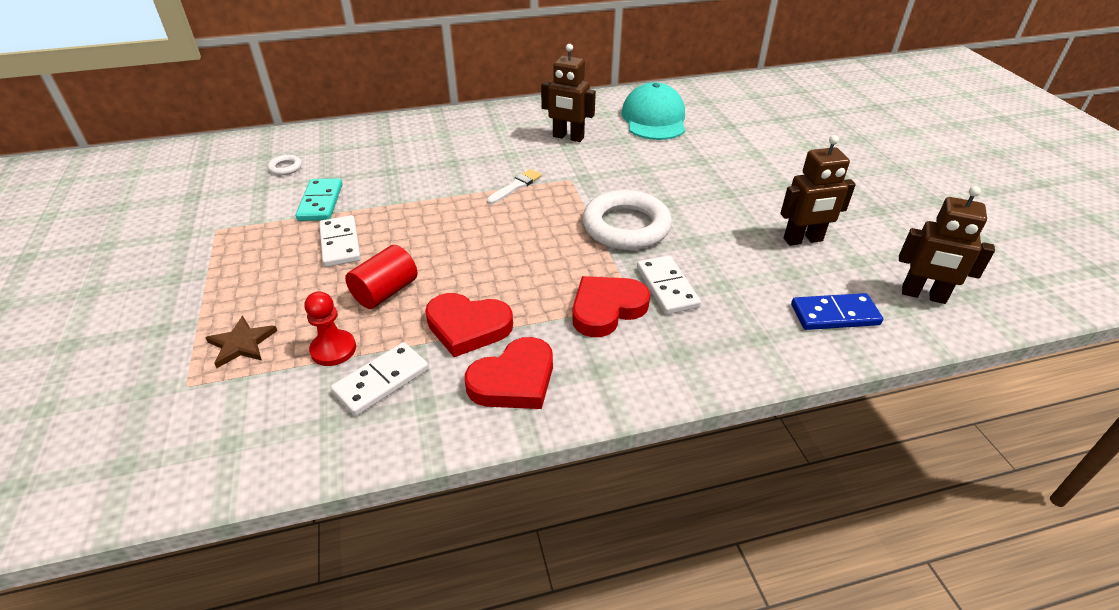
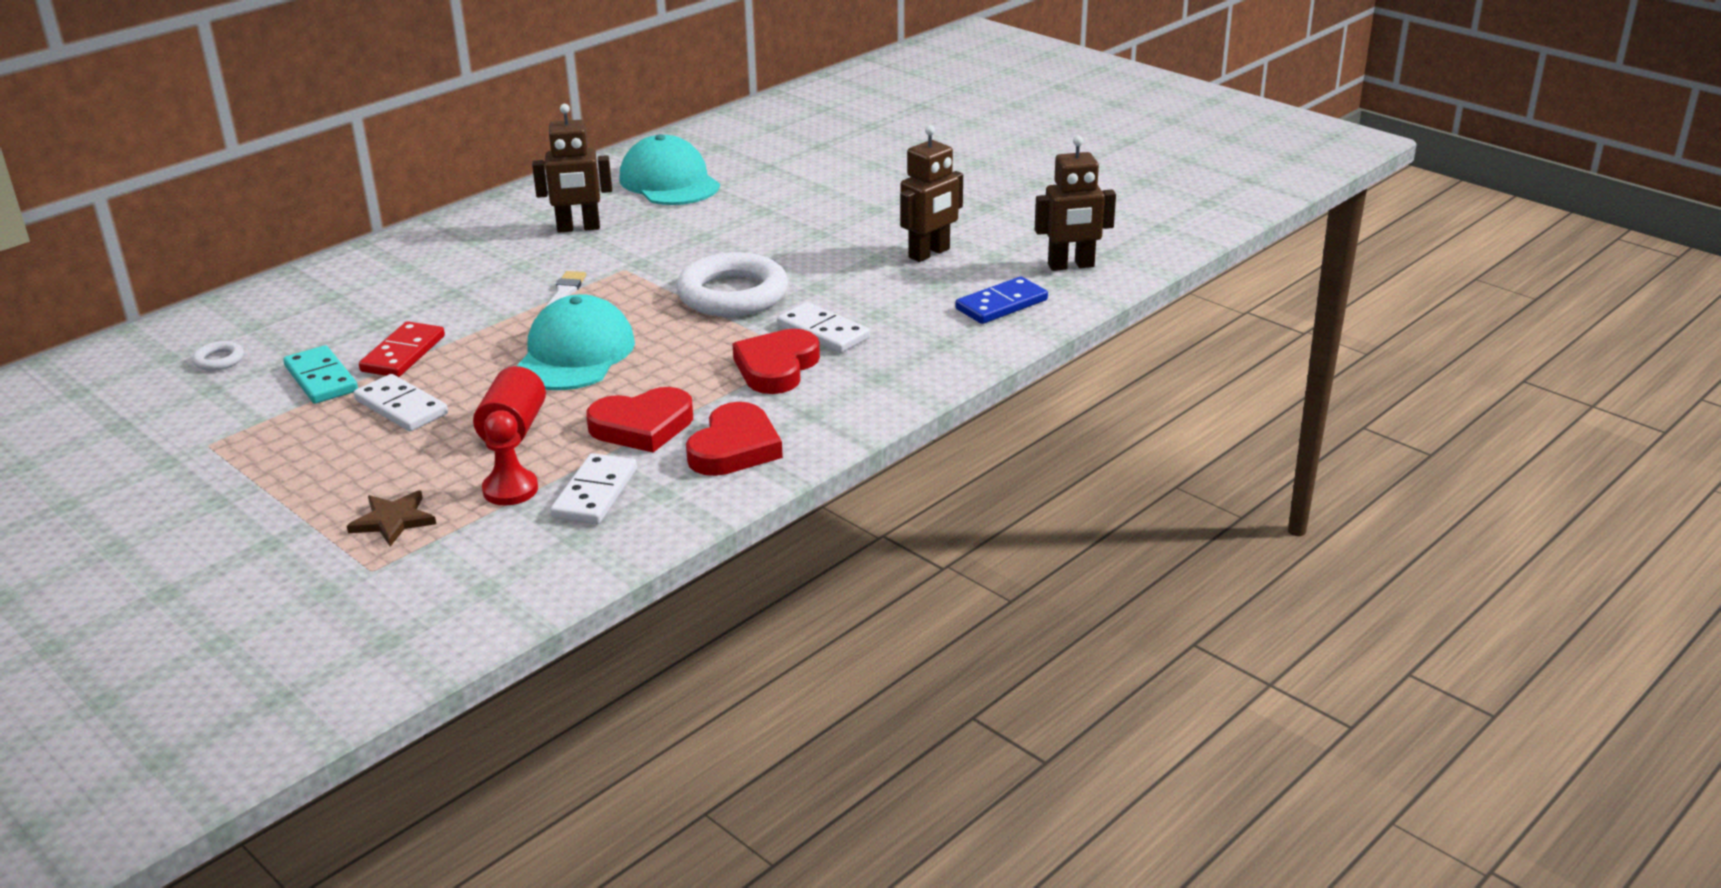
camera: 30 degrees left, 10 degrees down
none -> red domino [359,321,445,377]
none -> turquoise cap [517,294,635,390]

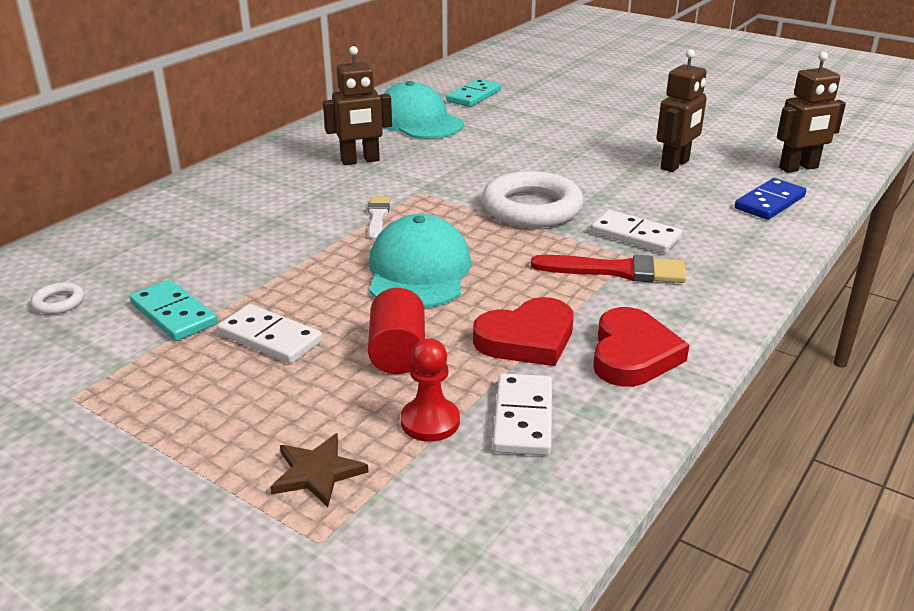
camera: 10 degrees left, 0 degrees up
red domino [359,321,445,377] -> none
red heart [733,329,820,394] -> red brush [531,255,687,283]
none -> turquoise domino [446,79,501,107]

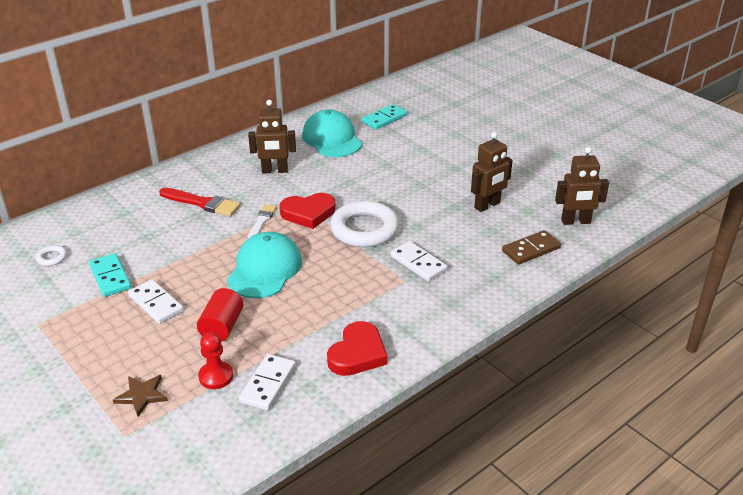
camera: 15 degrees right, 5 degrees up
red heart [473,297,574,366] -> red heart moved to [280,193,335,229]
red brush [531,255,687,283] -> red brush moved to [159,188,240,216]
blue domino [735,178,806,220] -> brown domino [502,230,561,265]

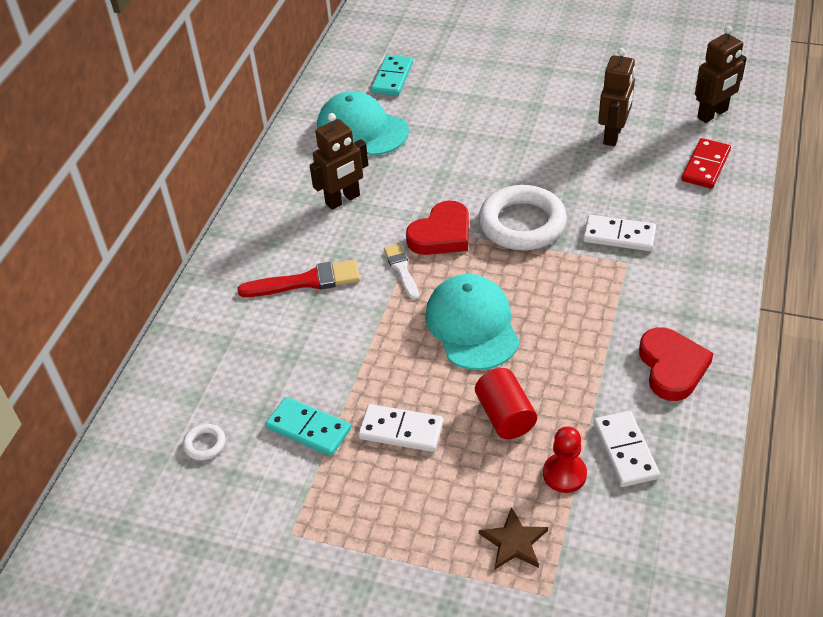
camera: 30 degrees left, 10 degrees up
brown domino [502,230,561,265] -> red domino [681,138,731,189]

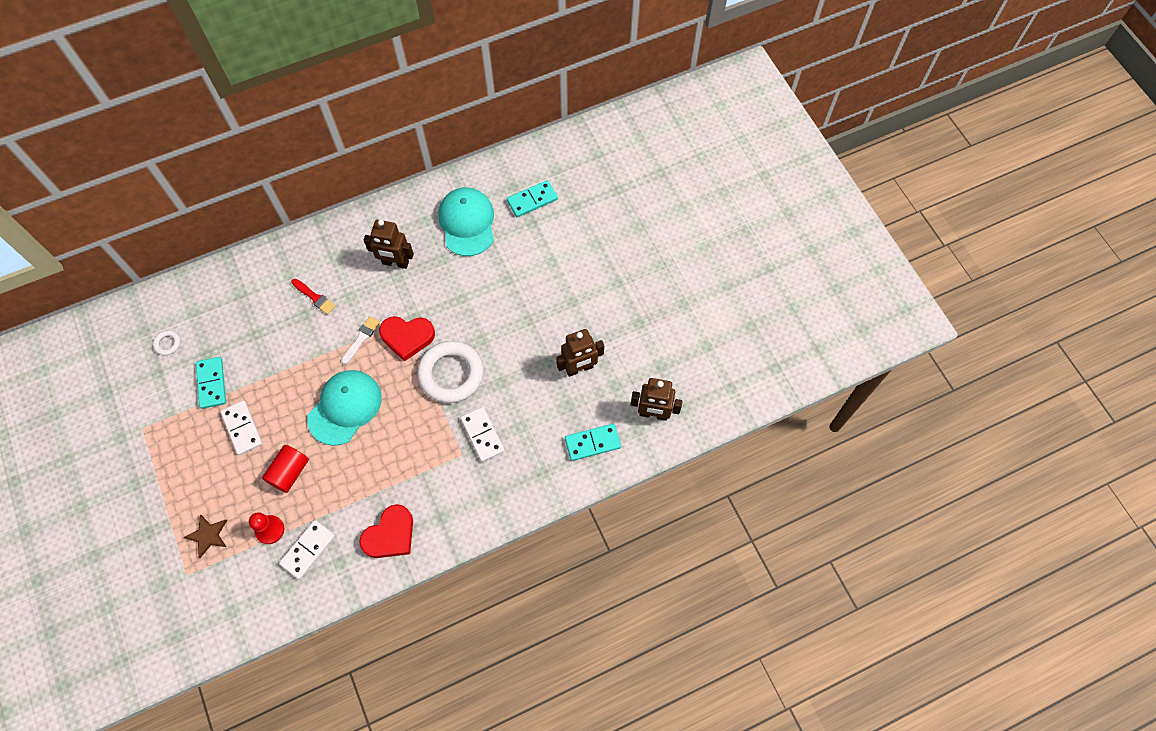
camera: 45 degrees right, 20 degrees up
red brush [237,260,360,297] -> red brush [291,279,336,315], size x0.64
red domino [681,138,731,189] -> turquoise domino [565,424,621,461]

